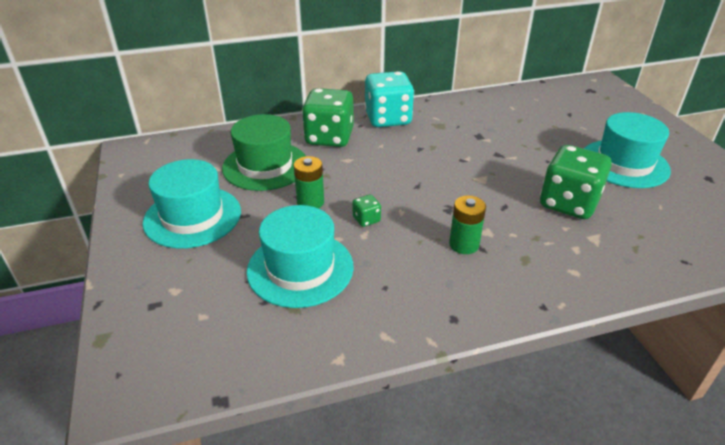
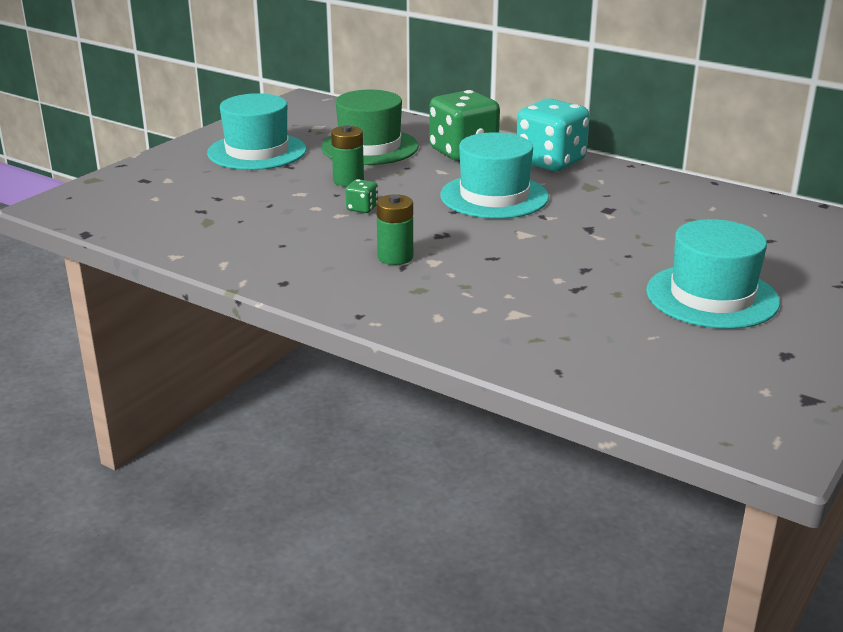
camera: 50 degrees right, 10 degrees down
turquoise hat [246,205,354,308] -> turquoise hat moved to [440,132,549,219]
green dice [540,145,612,219] -> none

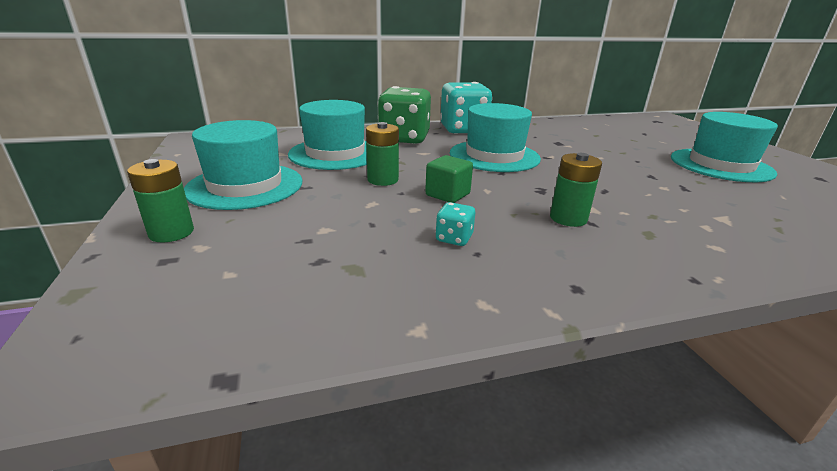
camera: 50 degrees left, 0 degrees up
green hat [321,90,419,165] -> turquoise hat [288,100,367,170]
green dice [346,179,378,213] -> green cube [425,155,473,203]
none -> green battery [127,159,194,242]
none -> turquoise dice [435,202,475,246]

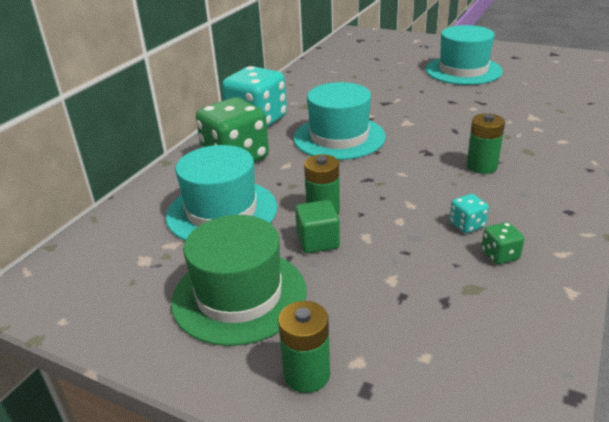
camera: 45 degrees left, 5 degrees up
turquoise hat [184,120,303,210] -> green hat [171,215,307,346]
green cube [425,155,473,203] -> green cube moved to [295,200,340,253]
none -> green dice [481,222,524,264]

